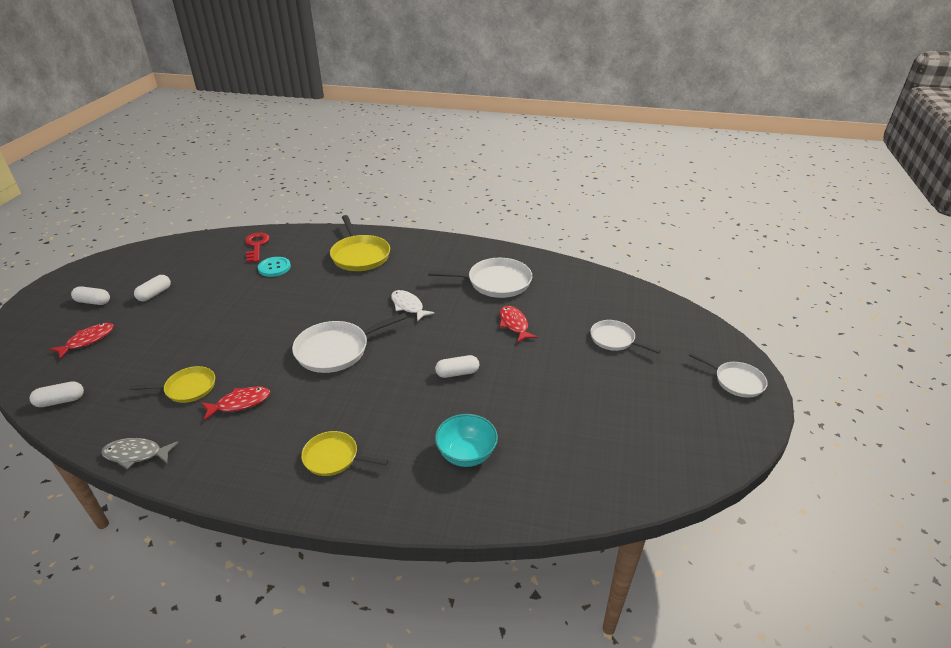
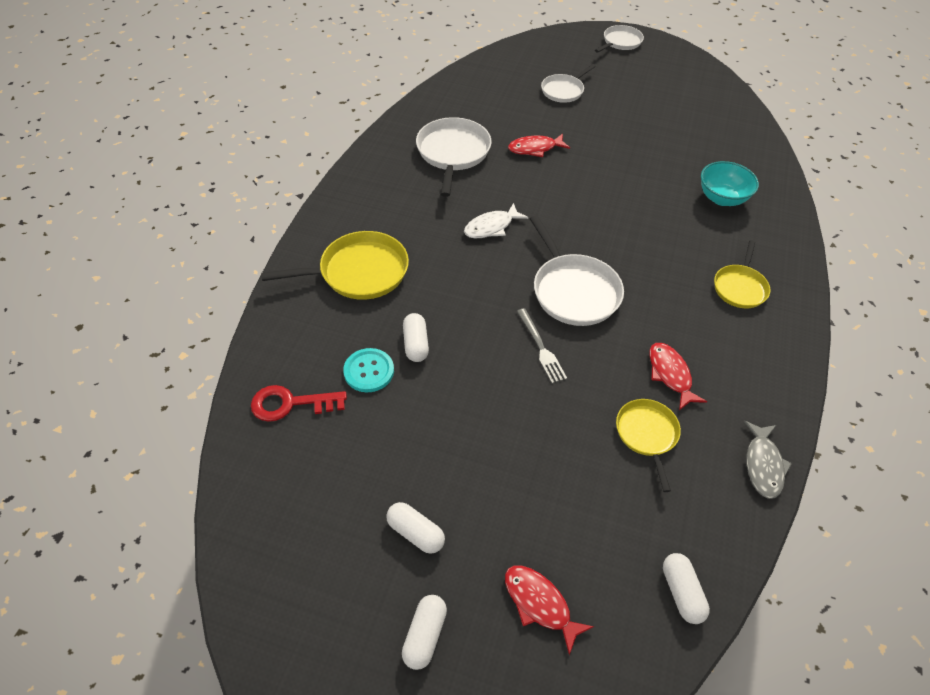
camera: 85 degrees left, 15 degrees up
white capsule [435,355,479,378] -> white capsule moved to [403,313,429,362]
none -> grey fork [517,308,567,383]

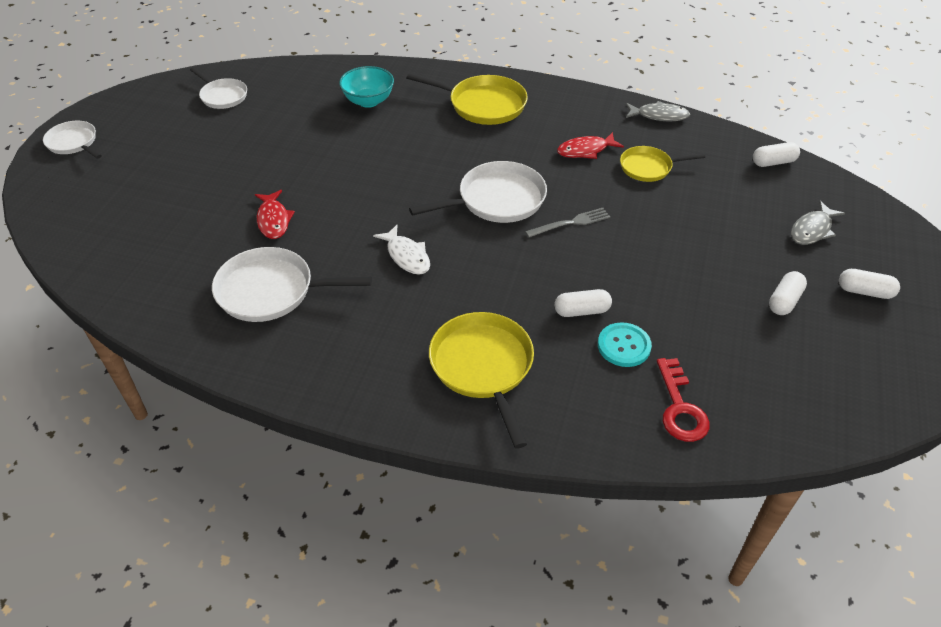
camera: 90 degrees left, 5 degrees down
red fish [505,566,594,655] -> grey fish [791,201,845,245]
white pan [541,64,596,103] -> white pan moved to [190,67,247,109]
yellow pan [714,240,770,309] -> yellow pan [407,73,528,125], size x1.61

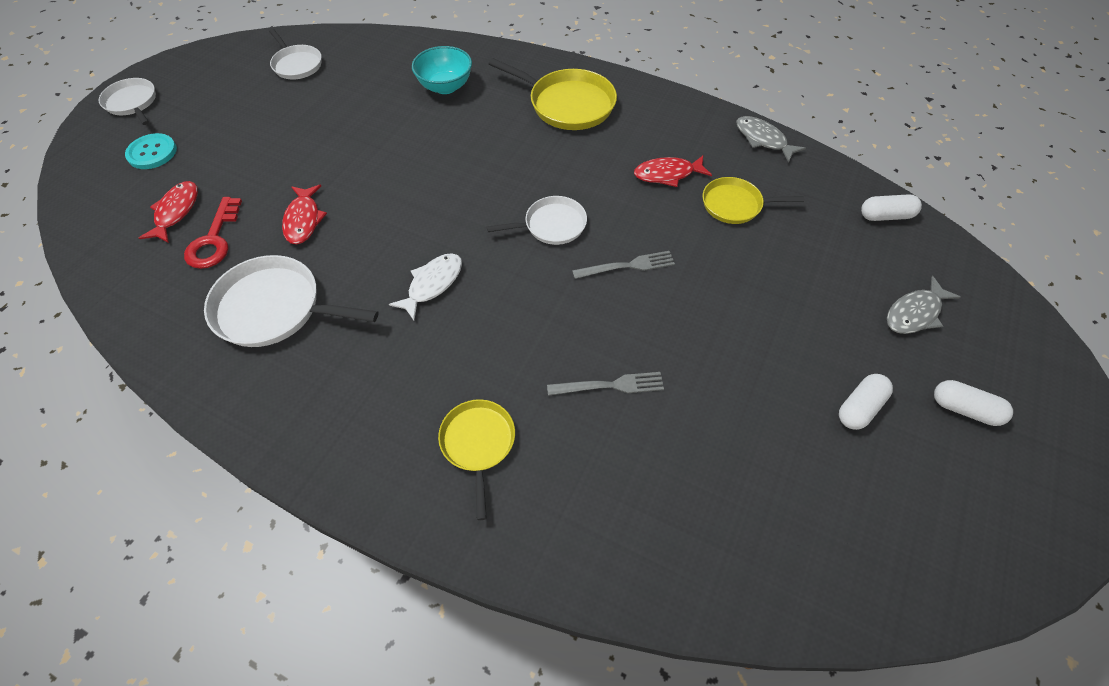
camera: 10 degrees right, 10 degrees up
white fish [373,225,430,275] -> white fish turned 120 degrees counterclockwise [389,253,462,320]
white pan [409,161,547,223] -> white pan [487,196,587,245], size x0.62
yellow pan [429,312,534,448] -> yellow pan [438,399,515,520], size x0.62
white capsule [554,289,612,317] -> grey fork [547,372,664,396]
turquoise button [598,322,652,367] -> turquoise button moved to [125,133,177,169]
grey fish [626,101,690,121] -> grey fish turned 150 degrees counterclockwise [736,116,806,163]
red key [657,358,710,442] -> red key moved to [184,197,242,269]
none -> red fish [139,181,198,243]

